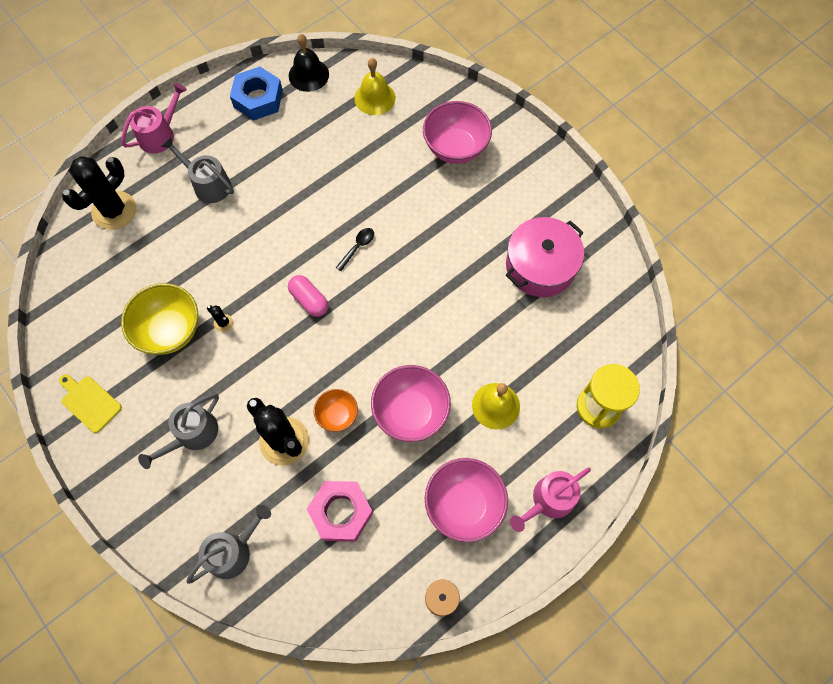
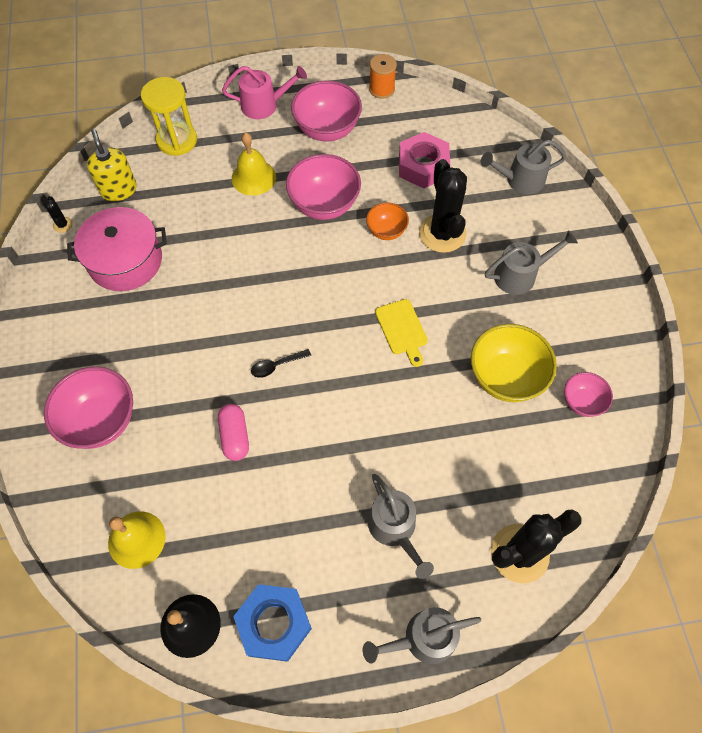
camera: 150 degrees left, 5 degrees down
yellow cutting board [59,374,122,433] -> yellow cutting board moved to [375,299,428,367]
pink watering can [121,83,187,154] -> grey watering can [363,607,481,664]
black cactus [207,305,233,332] -> black cactus moved to [45,196,72,233]
pink capsule [288,275,328,317] -> pink capsule moved to [218,404,249,461]
none -> yellow soap dispenser [87,129,137,201]
none -> pink bowl [564,372,613,417]

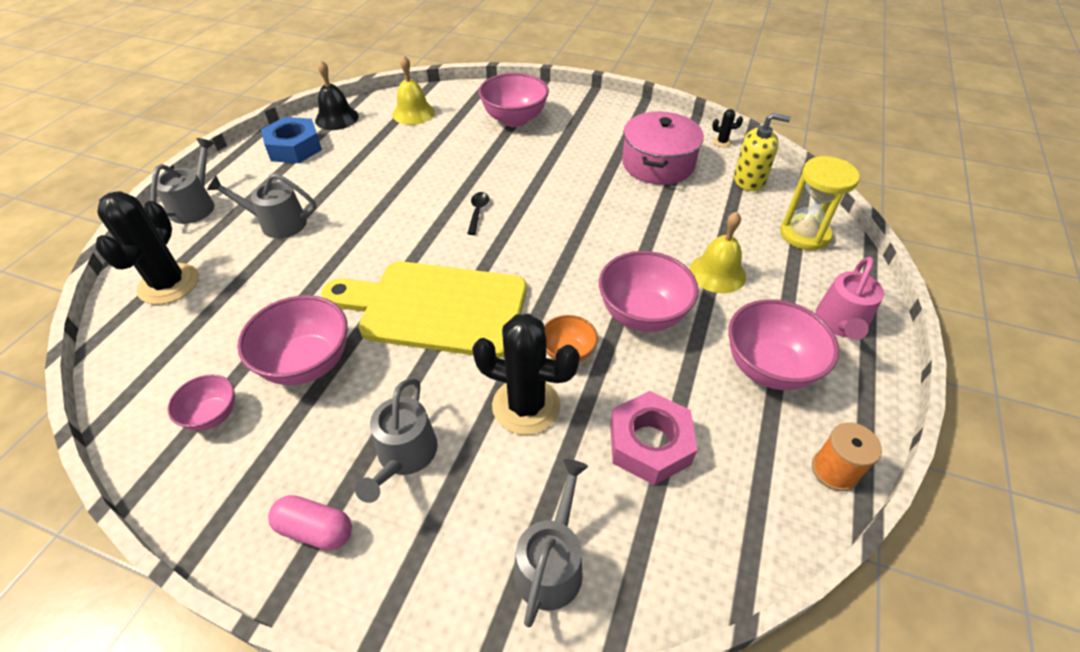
camera: 120 degrees right, 15 degrees down
pink capsule [218,404,249,461] -> pink capsule moved to [268,495,352,551]
yellow cutting board [375,299,428,367] -> yellow cutting board [321,261,527,358], size x2.32
yellow bowl [471,324,557,402] -> pink bowl [237,295,348,385]

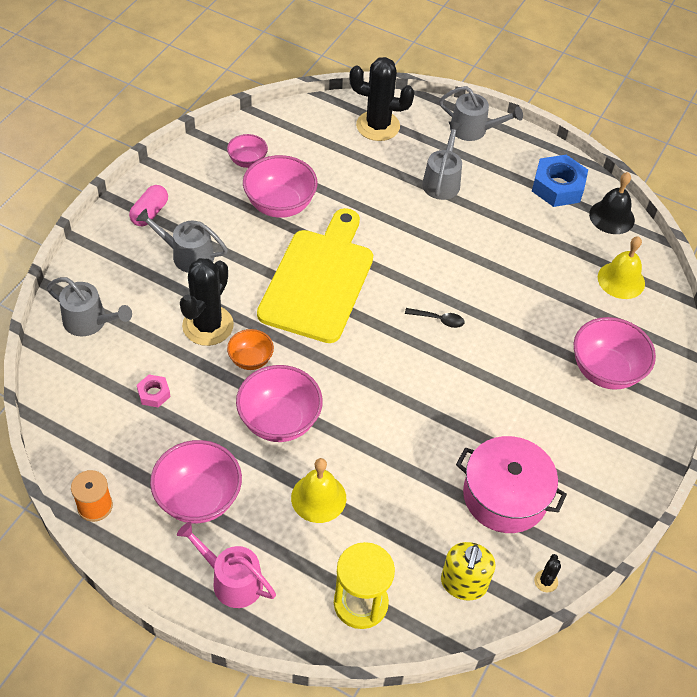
camera: 95 degrees right, 5 degrees up
pink nut [610,391,697,485] -> pink nut [137,375,171,407], size x0.51

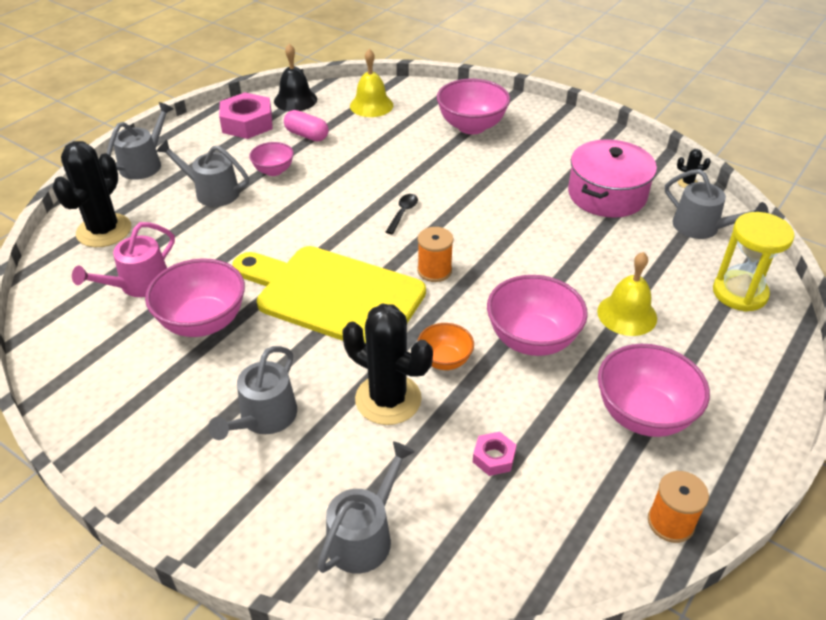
camera: 80 degrees left, 10 degrees down
pink capsule [129,185,168,226] -> pink capsule moved to [284,110,329,141]
pink watering can [177,522,276,608] -> pink watering can moved to [72,222,175,297]
pink bowl [227,134,268,168] -> pink bowl moved to [249,142,294,176]
yellow soap dispenser [441,542,495,600] -> grey watering can [665,169,769,239]
blue nut [532,155,588,207] -> pink nut [219,92,273,139]
none -> orange spool [417,227,454,282]

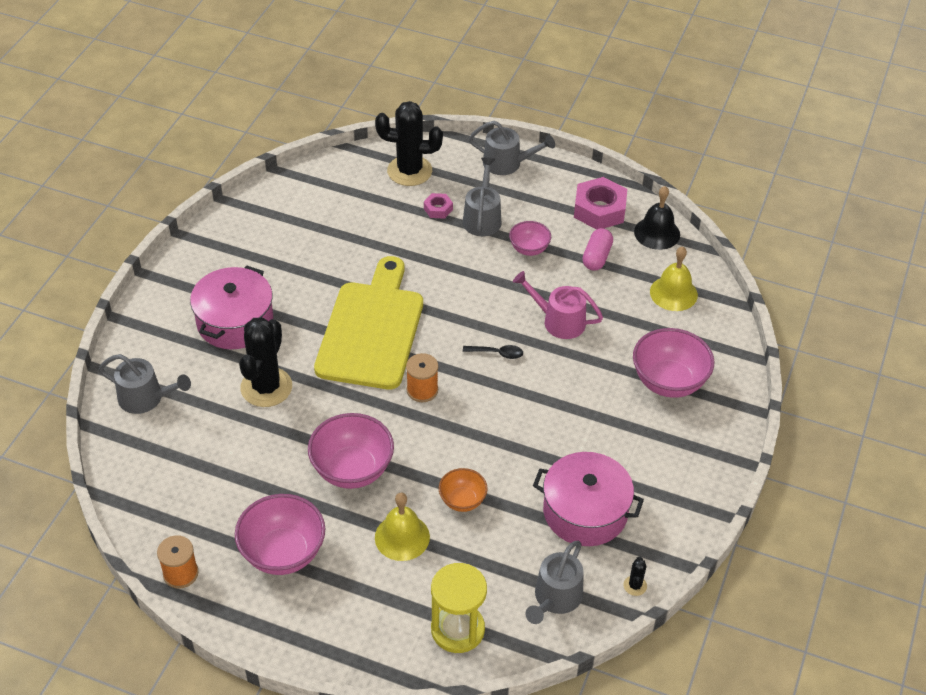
camera: 75 degrees right, 5 degrees up
pink watering can [72,222,175,297] -> pink watering can moved to [513,271,603,339]
pink bowl [145,258,245,337] -> none
grey watering can [208,346,297,440] -> pink pot [190,265,273,349]
orange bowl [417,323,474,370] -> orange bowl moved to [439,468,488,512]
pink nut [473,432,516,476] -> pink nut moved to [424,193,453,219]

